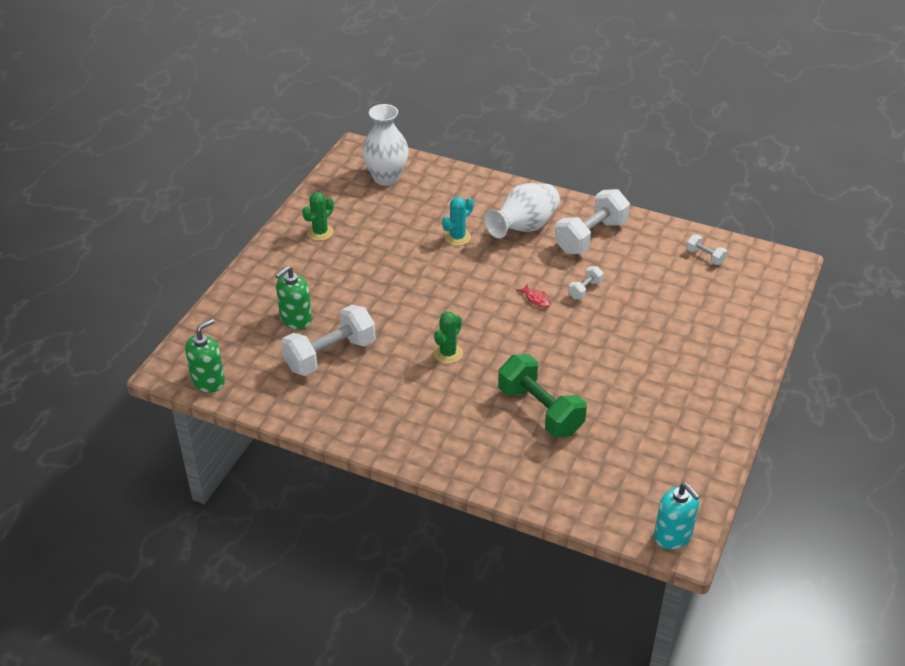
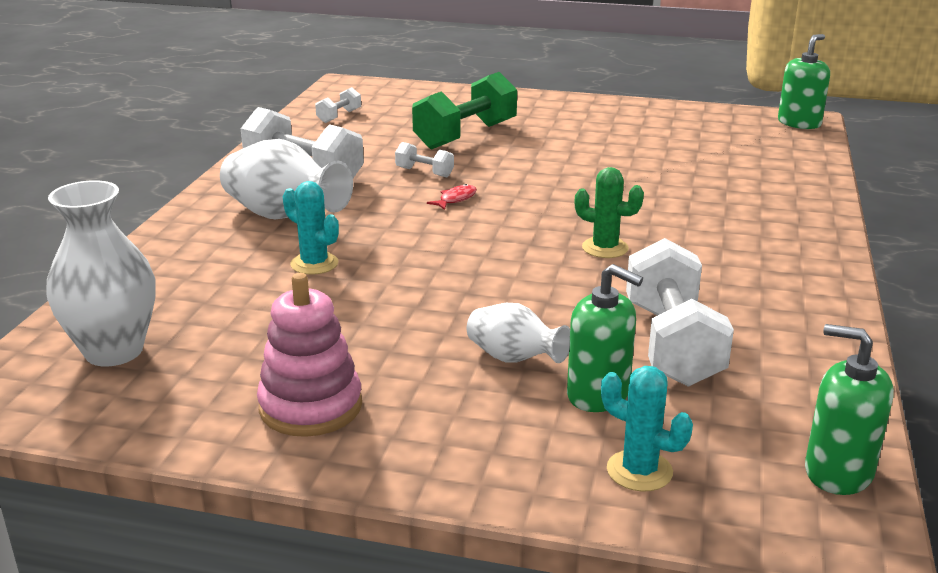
camera: 100 degrees left, 15 degrees down
white dumbbell [281,305,376,376] -> white dumbbell turned 45 degrees clockwise [626,238,734,387]
green cactus [302,192,334,241] -> pink stacking toy [257,273,362,437]
green dumbbell [498,354,587,437] -> green dumbbell moved to [412,72,517,150]
turquoise soap dispenser [654,483,700,549] -> green soap dispenser [778,34,830,129]
none -> white vase [467,303,570,363]
none -> turquoise cactus [601,366,693,492]

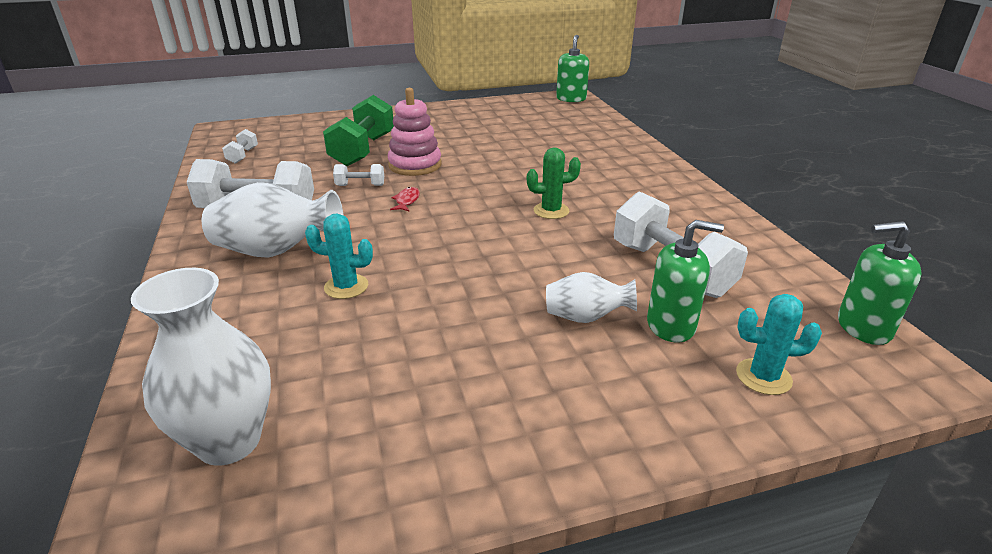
camera: 30 degrees left, 5 degrees up
pink stacking toy [257,273,362,437] -> pink stacking toy moved to [388,88,442,176]

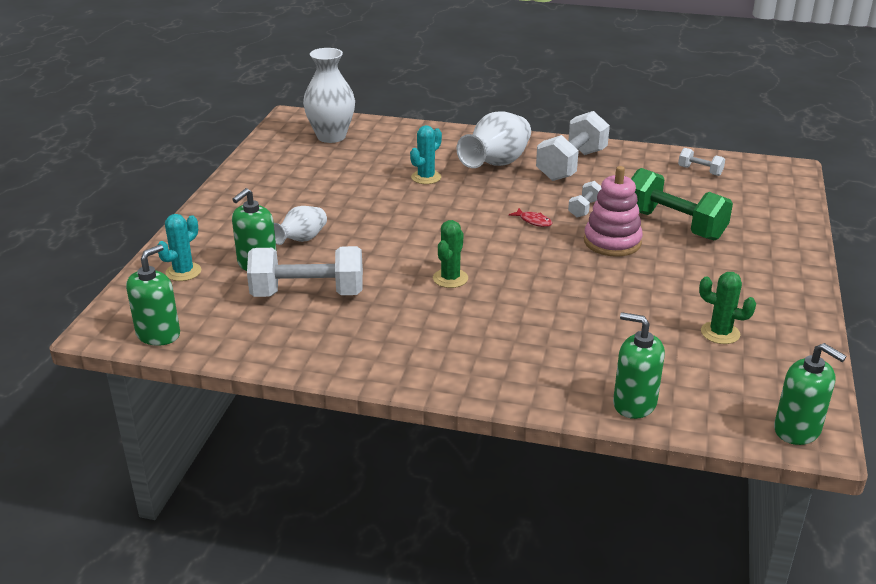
camera: 120 degrees right, 0 degrees up
none -> green soap dispenser [613,312,665,419]
none -> green cactus [699,272,756,344]

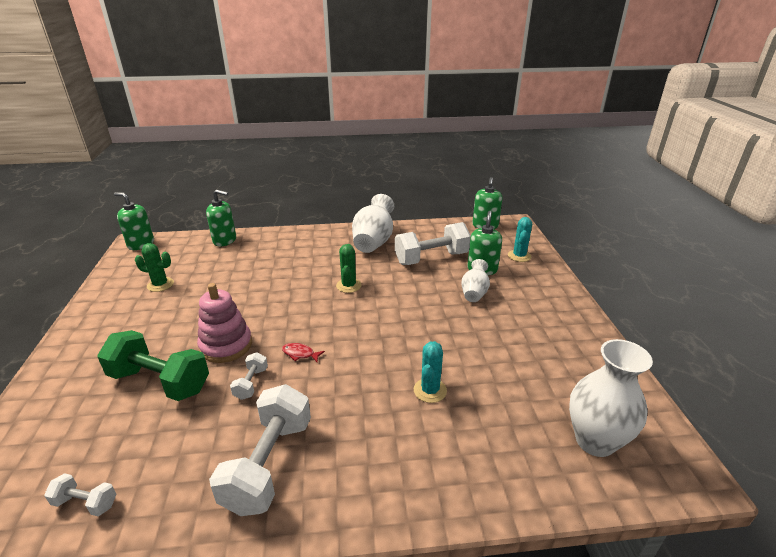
camera: 160 degrees right, 0 degrees up
white vase [457,111,531,168] -> white vase moved to [352,194,394,253]

